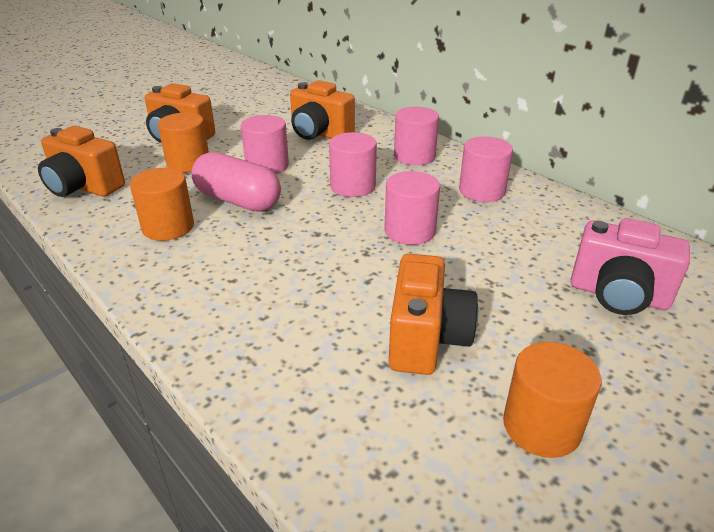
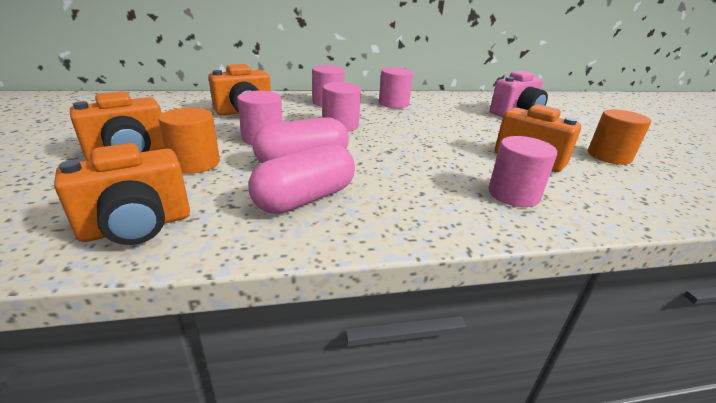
camera: 60 degrees left, 5 degrees down
orange cylinder [130,168,194,241] -> pink capsule [248,143,355,214]
pink cylinder [384,171,440,245] -> pink cylinder moved to [488,136,557,207]

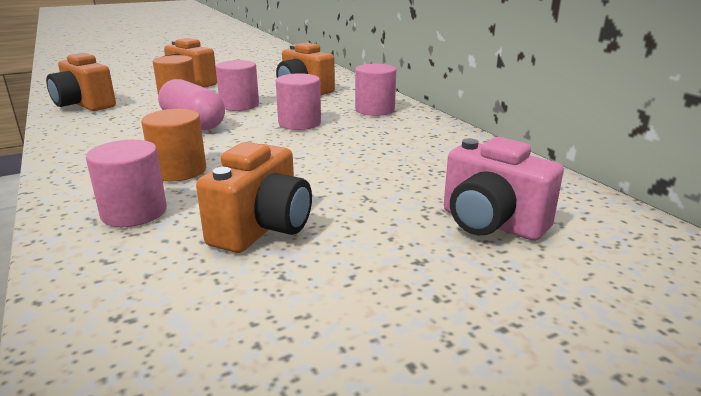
camera: 75 degrees right, 5 degrees down
pink capsule [248,143,355,214] -> none
pink cylinder [379,67,413,108] -> none
orange cylinder [588,109,651,165] -> orange cylinder moved to [141,109,206,181]

